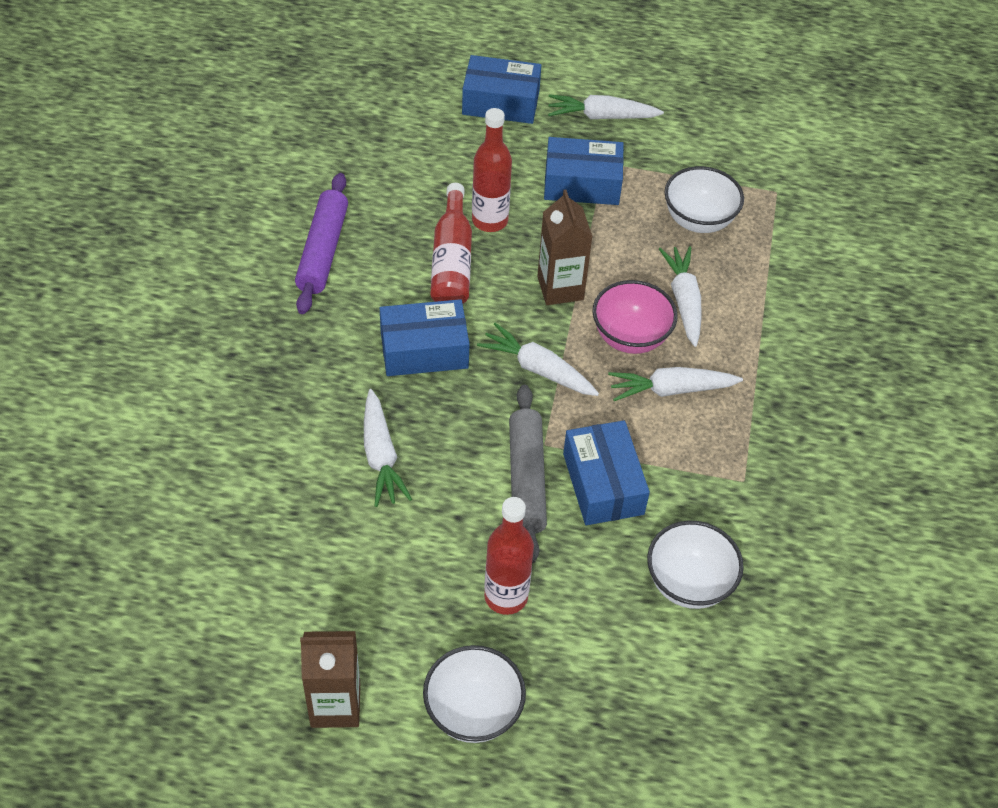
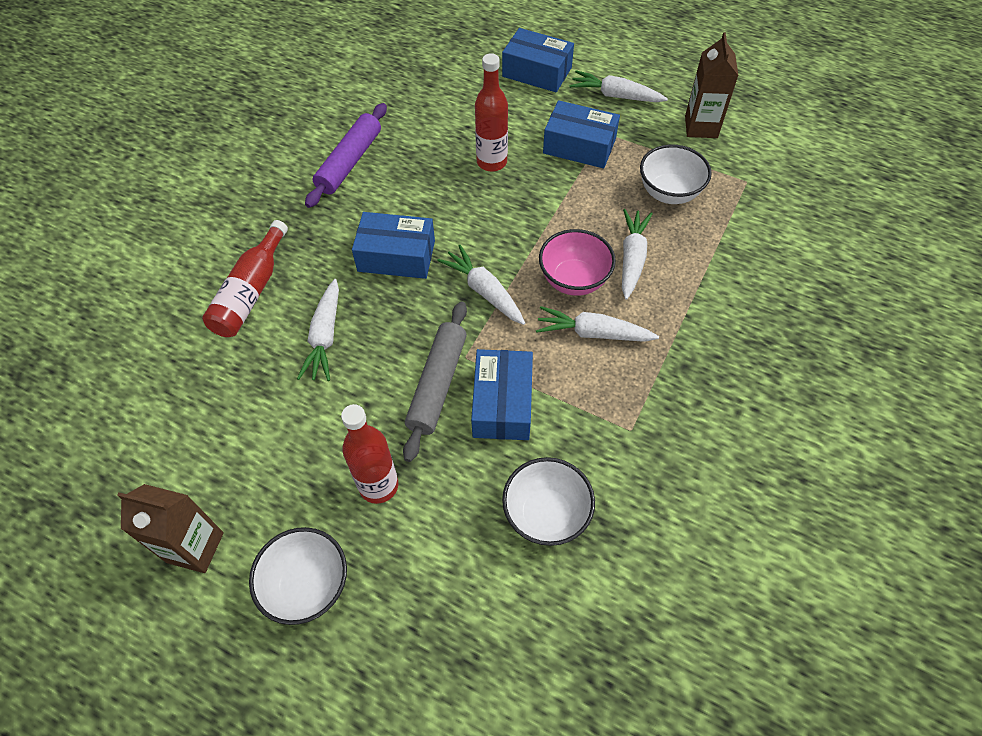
camera: 20 degrees right, 5 degrees up
red bottle [431,183,472,304] -> red bottle moved to [202,220,288,337]
brown carton [537,189,593,305] -> brown carton moved to [685,33,739,138]

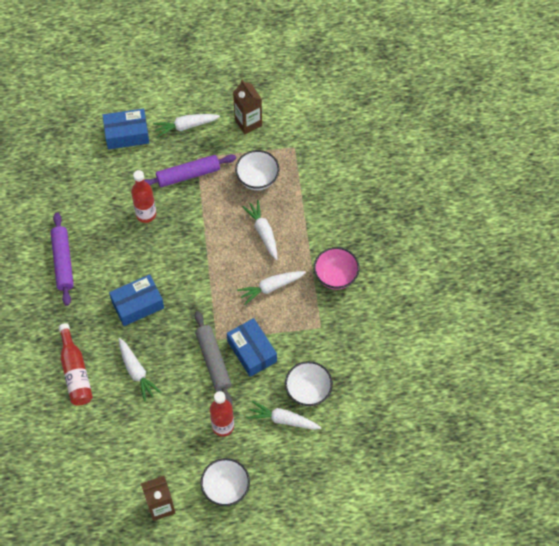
camera: 35 degrees left, 5 degrees up
white carrot [437,245,525,325] -> white carrot moved to [247,401,322,430]
pink bowl [539,229,616,296] -> pink bowl moved to [314,247,360,290]
blue box [543,100,620,168] -> purple rolling pin [144,154,236,187]

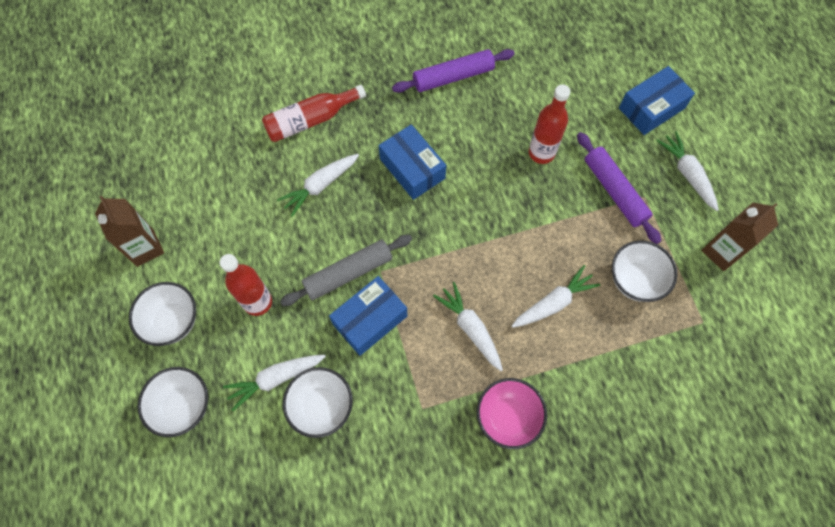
camera: 80 degrees right, 5 degrees up
blue box [103,109,149,149] -> blue box turned 75 degrees clockwise [619,66,695,135]
white carrot [247,401,322,430] -> white carrot turned 120 degrees counterclockwise [223,355,326,411]
none -> white bowl [137,367,208,437]

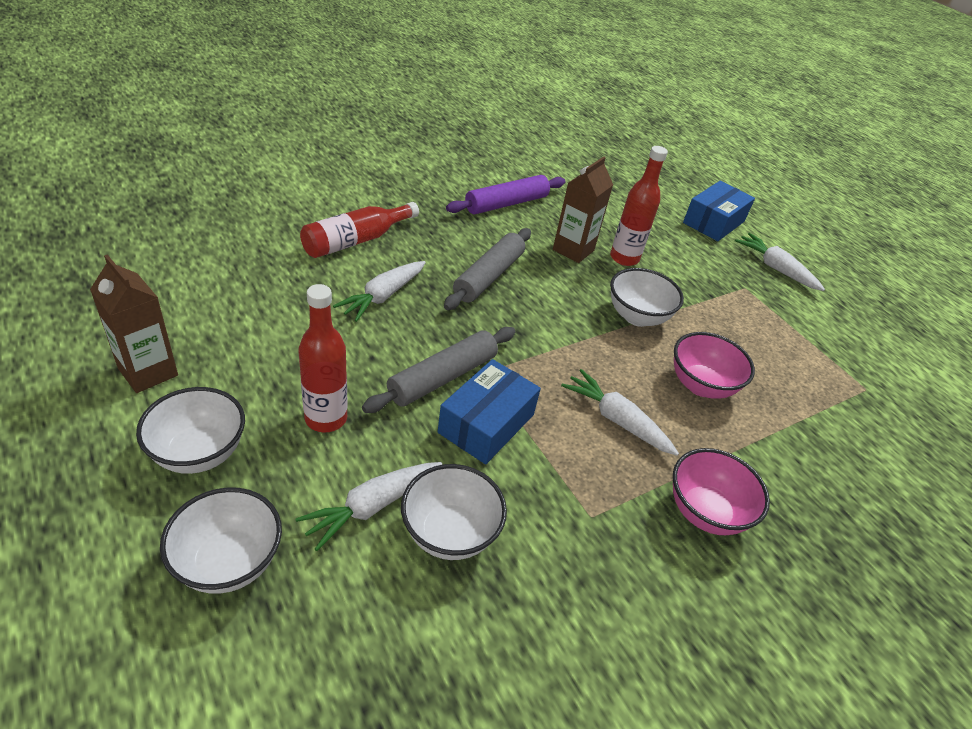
camera: 20 degrees left, 25 degrees down
blue box [379,124,446,200] -> grey rolling pin [444,228,531,310]
white carrot [512,265,600,328] -> pink bowl [674,332,755,399]
purple rolling pin [577,132,661,244] -> none
white bowl [612,240,678,302] -> white bowl moved to [610,268,684,327]
brown carton [701,203,778,271] -> brown carton moved to [553,157,613,263]

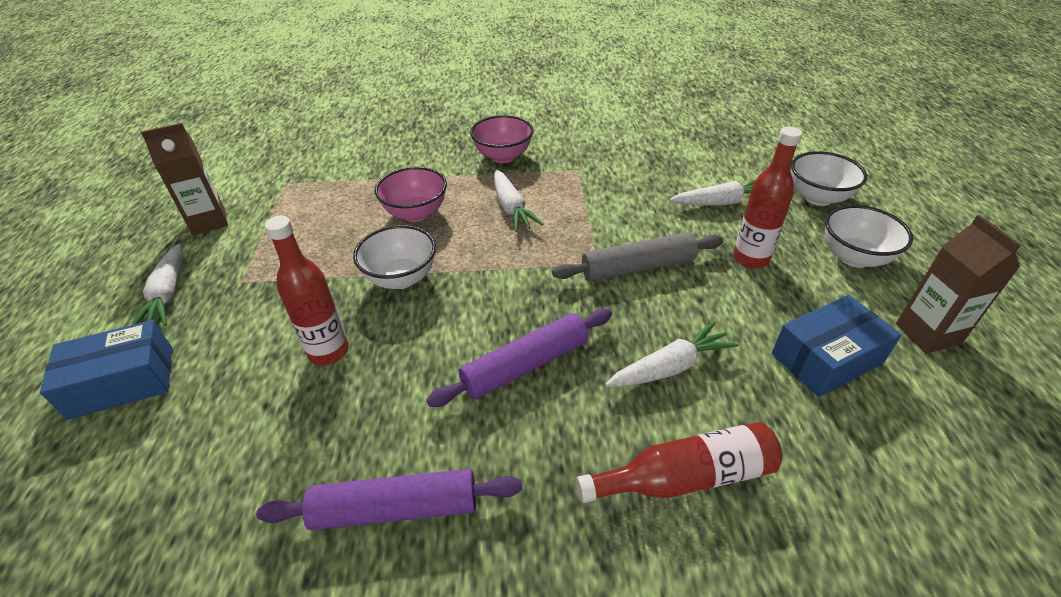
camera: 145 degrees left, 0 degrees up
white bowl [401,464,507,560] -> none
blue box [438,359,541,464] -> blue box moved to [772,295,902,397]
grey rolling pin [444,228,531,310] -> purple rolling pin [426,309,612,407]
brown carton [553,157,613,263] -> brown carton moved to [141,123,228,235]

